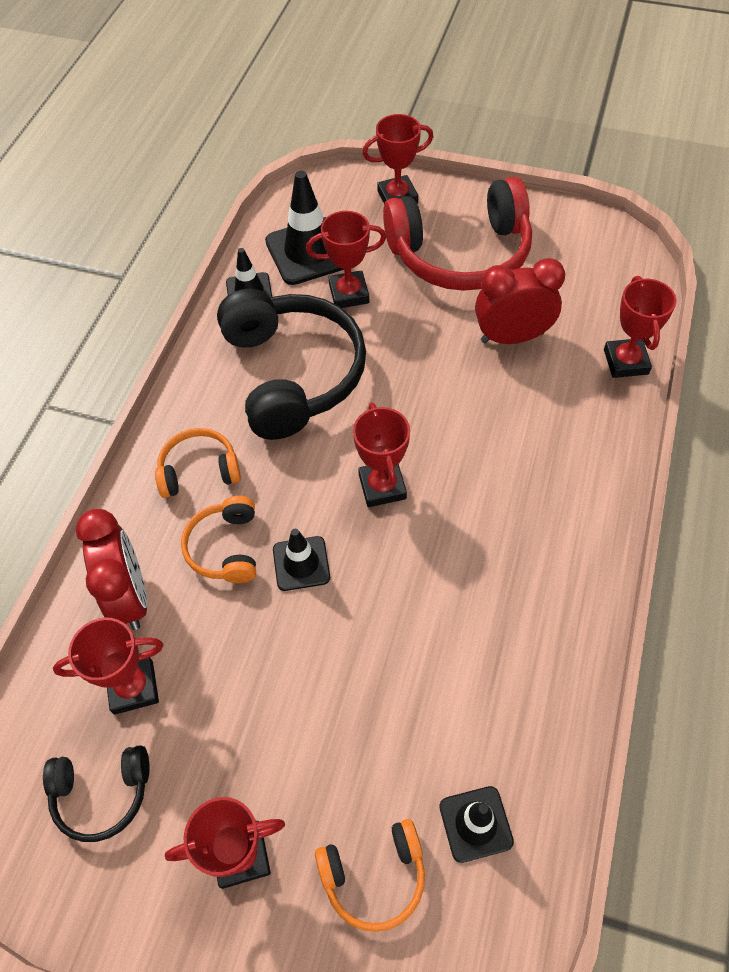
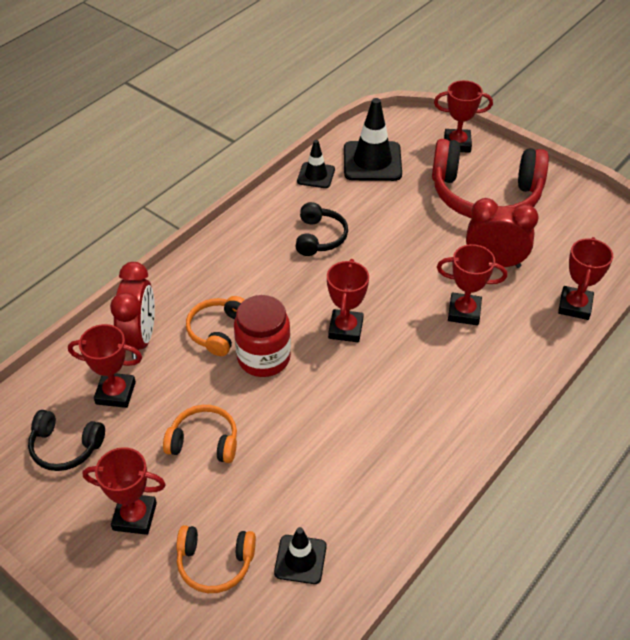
camera: 20 degrees right, 10 degrees down
orange headphones [155,428,241,498] -> orange headphones moved to [163,405,237,463]
black headphones [217,289,366,440] -> black headphones [295,202,348,256], size x0.49
black traffic cone [273,529,330,591] -> red jar [234,295,291,377]
red trophy [306,211,386,308] -> red trophy moved to [437,244,507,325]

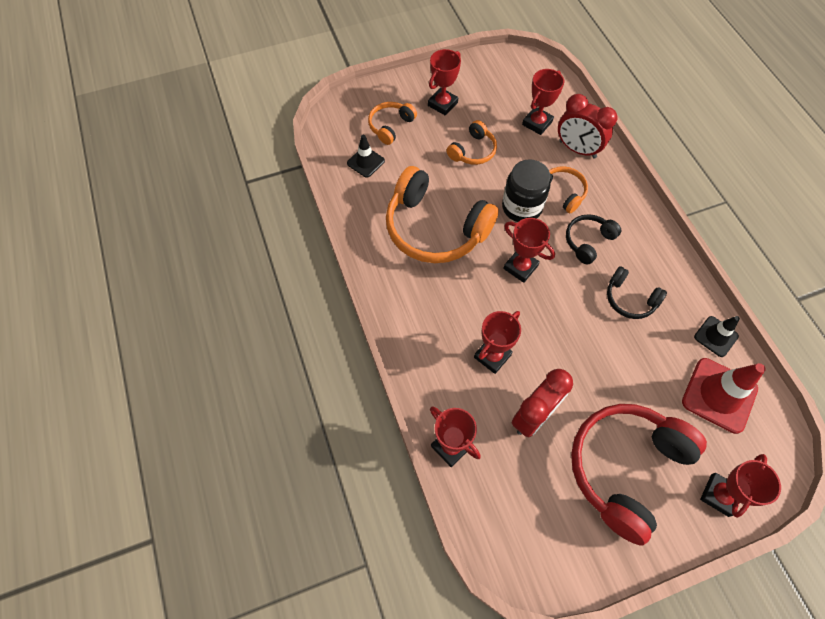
camera: 120 degrees right, 15 degrees up
black headphones [28,410,105,471] -> black headphones moved to [566,214,621,265]
red jar [234,295,291,377] -> black jar [502,159,551,222]
black traffic cone [344,98,402,181] -> red traffic cone [682,358,766,434]
none -> orange headphones [386,166,499,263]

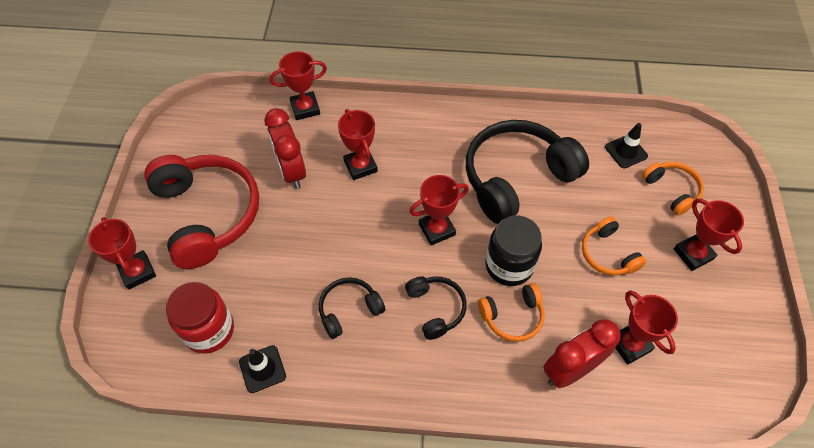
camera: 115 degrees right, 5 degrees down
orange headphones [386,166,499,263] -> black headphones [466,120,589,224]
red traffic cone [682,358,766,434] -> red jar [166,282,234,354]

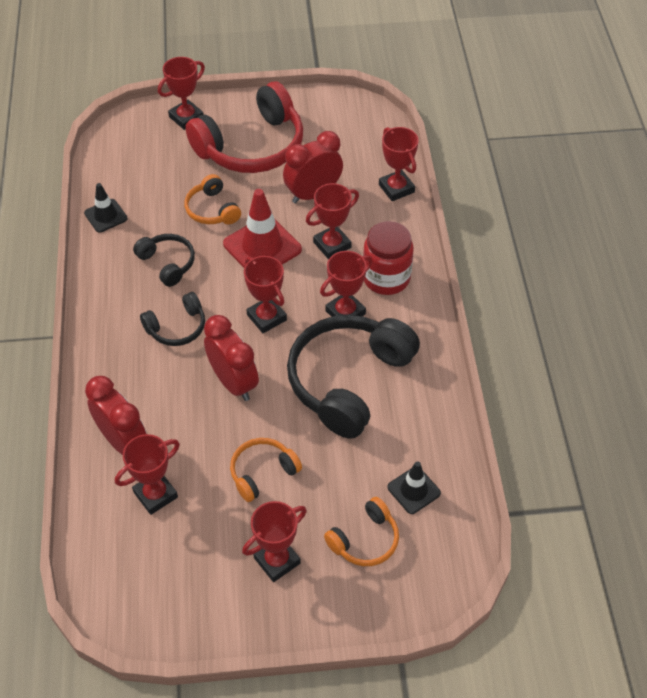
camera: 80 degrees right, 5 degrees down
red jar [166,282,234,354] -> red jar moved to [363,221,414,295]
black headphones [466,120,589,224] -> black headphones turned 105 degrees counterclockwise [287,315,420,439]
orange headphones [478,283,544,342] -> orange headphones moved to [185,174,241,224]
black jar [485,216,542,286] -> red clock [204,315,259,401]
none -> red traffic cone [223,189,302,268]
none -> red trophy [320,251,372,317]

